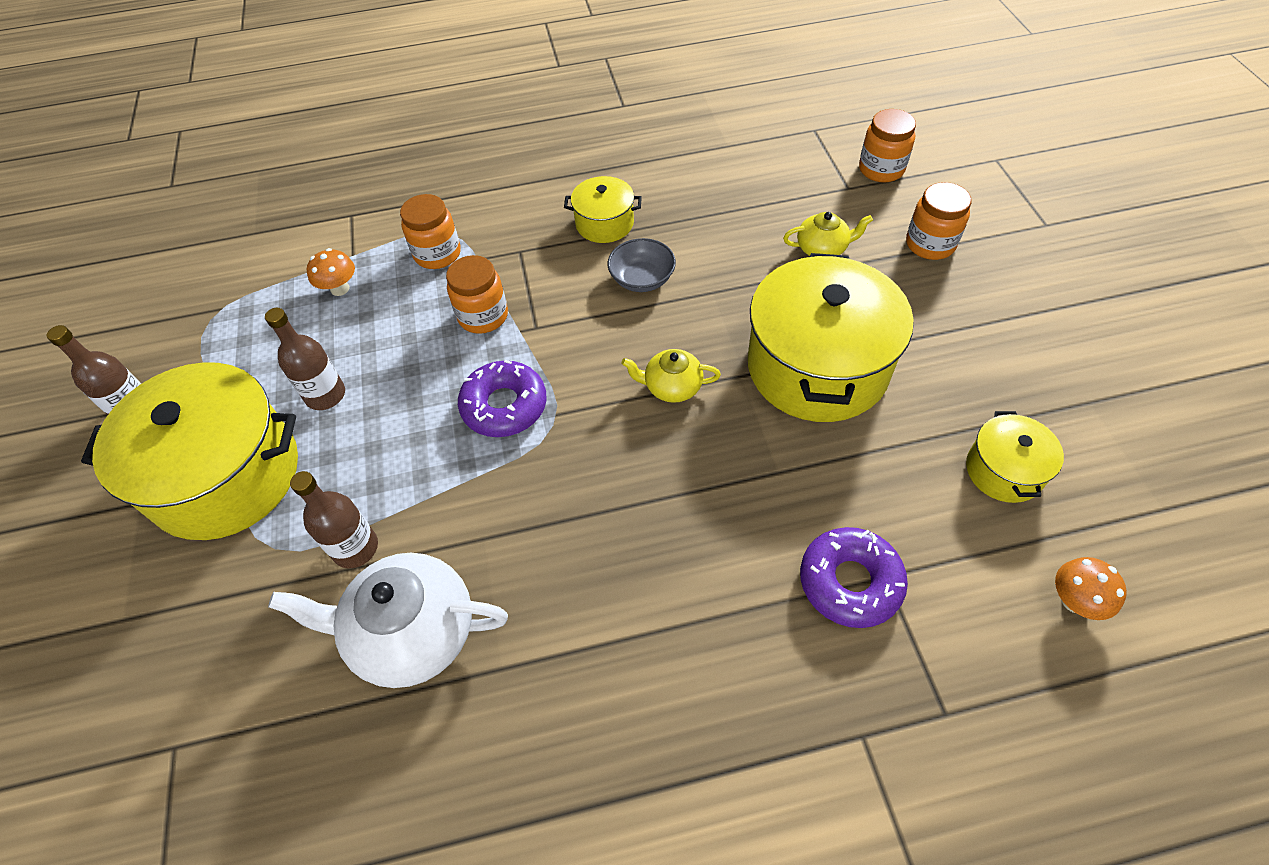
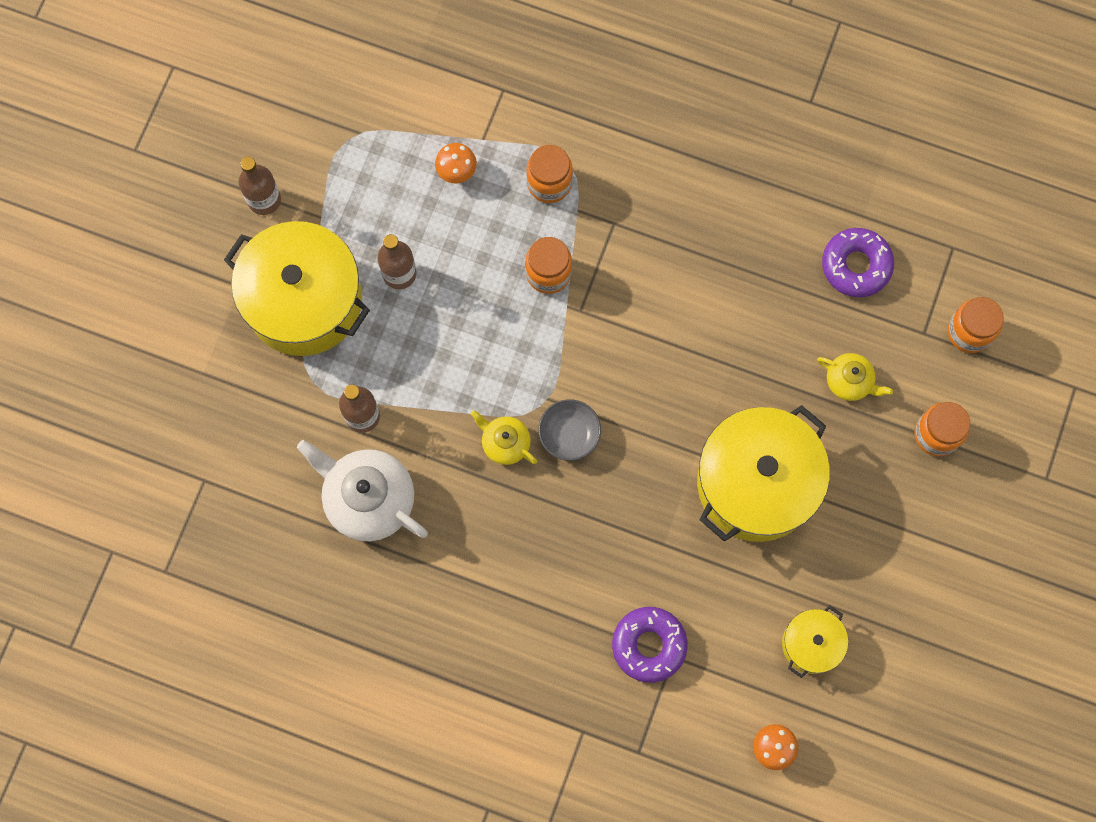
camera: 30 degrees right, 20 degrees up
purple donut [458,360,547,437] -> purple donut moved to [822,228,894,297]
yellow pot [564,176,642,243] -> none
grey bowl [608,238,676,292] -> grey bowl moved to [538,400,601,461]
yellow teapot [621,349,721,403] -> yellow teapot moved to [471,410,537,465]

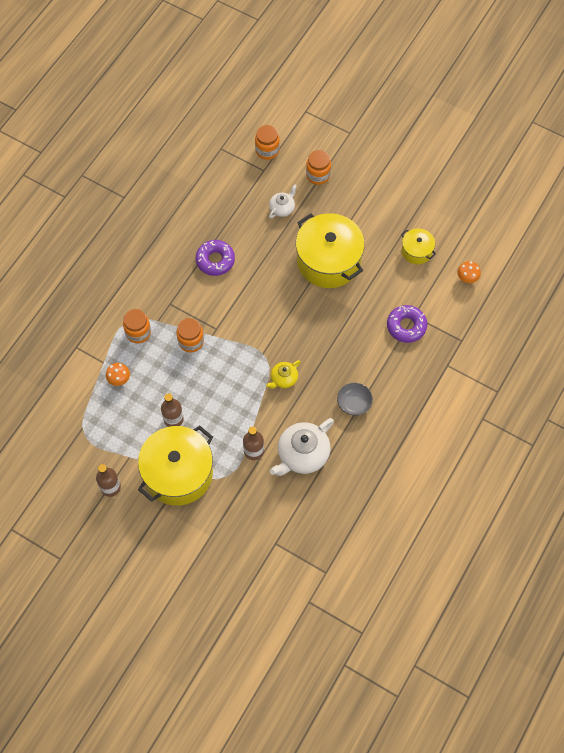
camera: 80 degrees left, 10 degrees down
grey bowl [538,400,601,461] -> grey bowl moved to [337,383,373,416]
yellow teapot [817,353,893,401] -> white teapot [269,184,297,219]
purple donut [822,228,894,297] -> purple donut moved to [196,240,235,276]

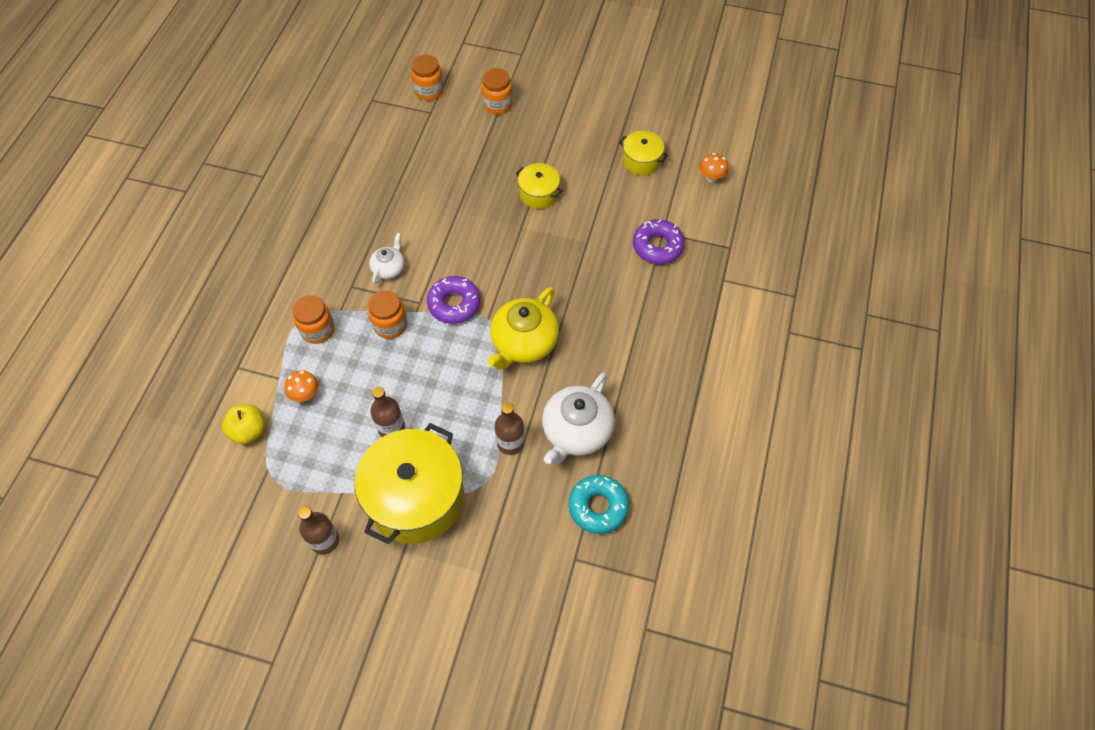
camera: 15 degrees left, 5 degrees down
purple donut [196,240,235,276] -> purple donut moved to [427,276,481,324]
yellow teapot [266,360,301,389] -> yellow teapot [487,287,559,370], size x1.86
white teapot [269,184,297,219] -> white teapot moved to [369,233,405,284]
yellow pot [296,213,365,288] -> yellow pot [516,163,562,209], size x0.49
grey bowl [337,383,373,416] -> none
none -> yellow apple [222,404,265,444]
none -> turquoise donut [569,475,629,534]

